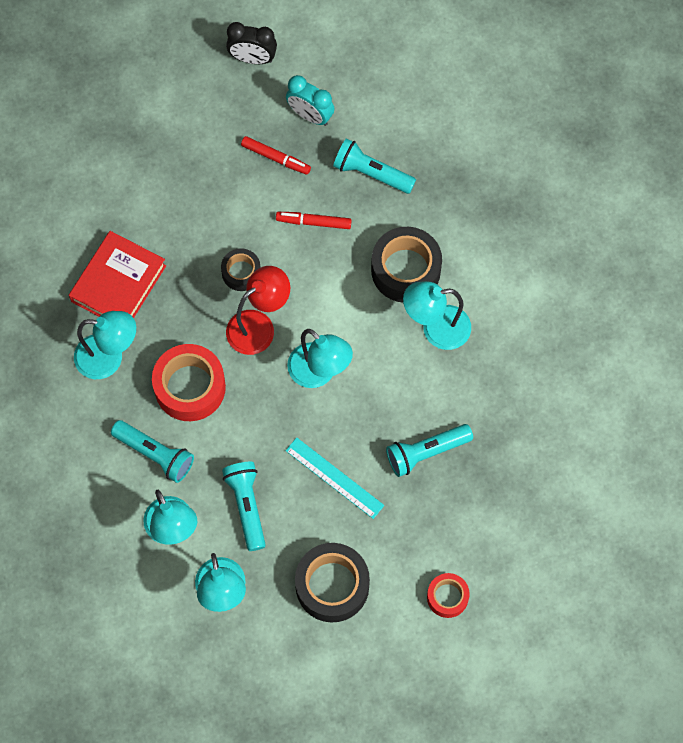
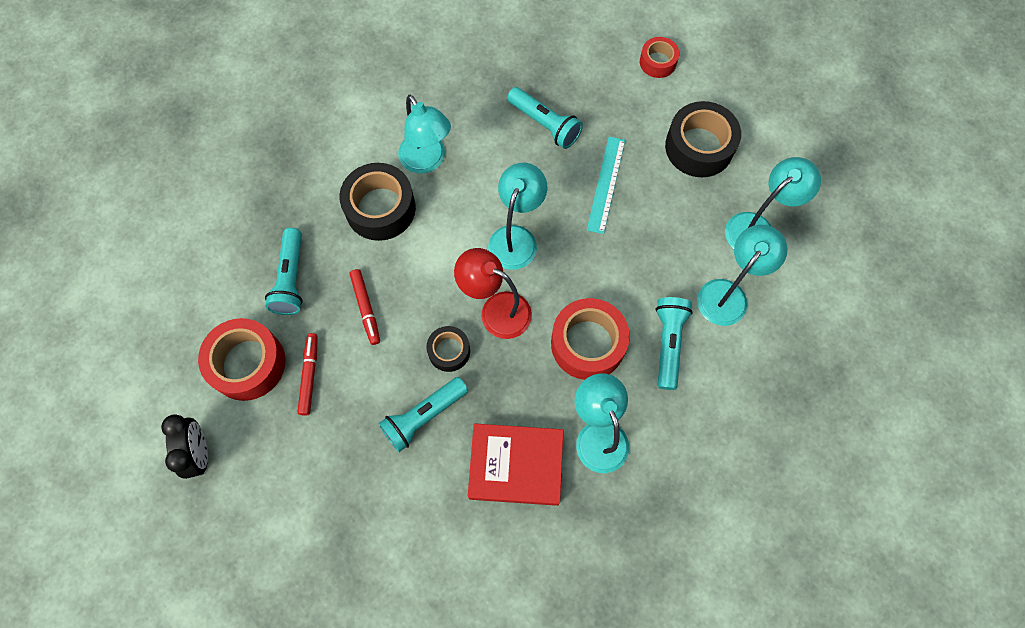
camera: 115 degrees left, 0 degrees up
turquoise flashlight [222,462,266,551] -> turquoise flashlight moved to [378,377,468,452]
turquoise clock [286,75,335,126] -> red tape [198,318,285,401]

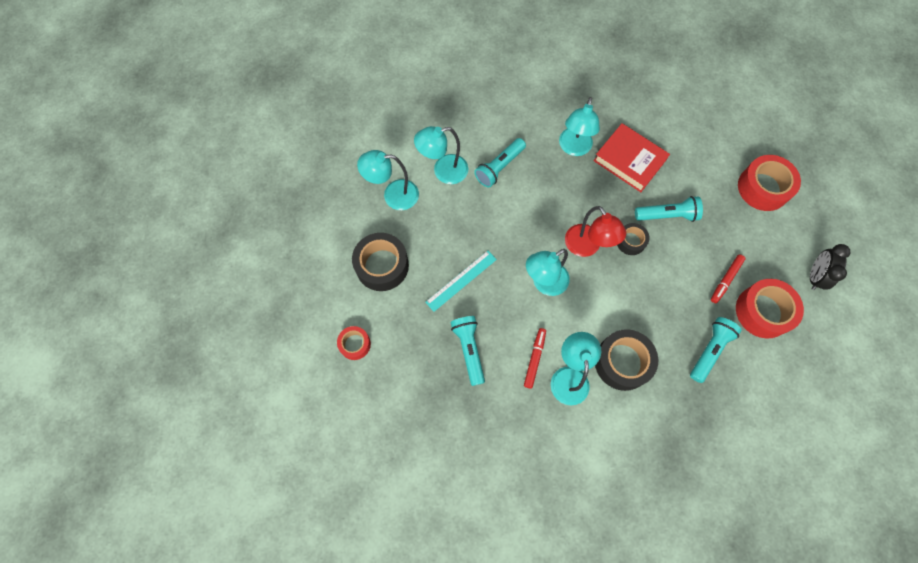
camera: 145 degrees left, 0 degrees up
red marker [350,269,380,345] -> red marker moved to [524,328,546,389]
red tape [551,298,630,380] -> red tape moved to [738,155,801,211]

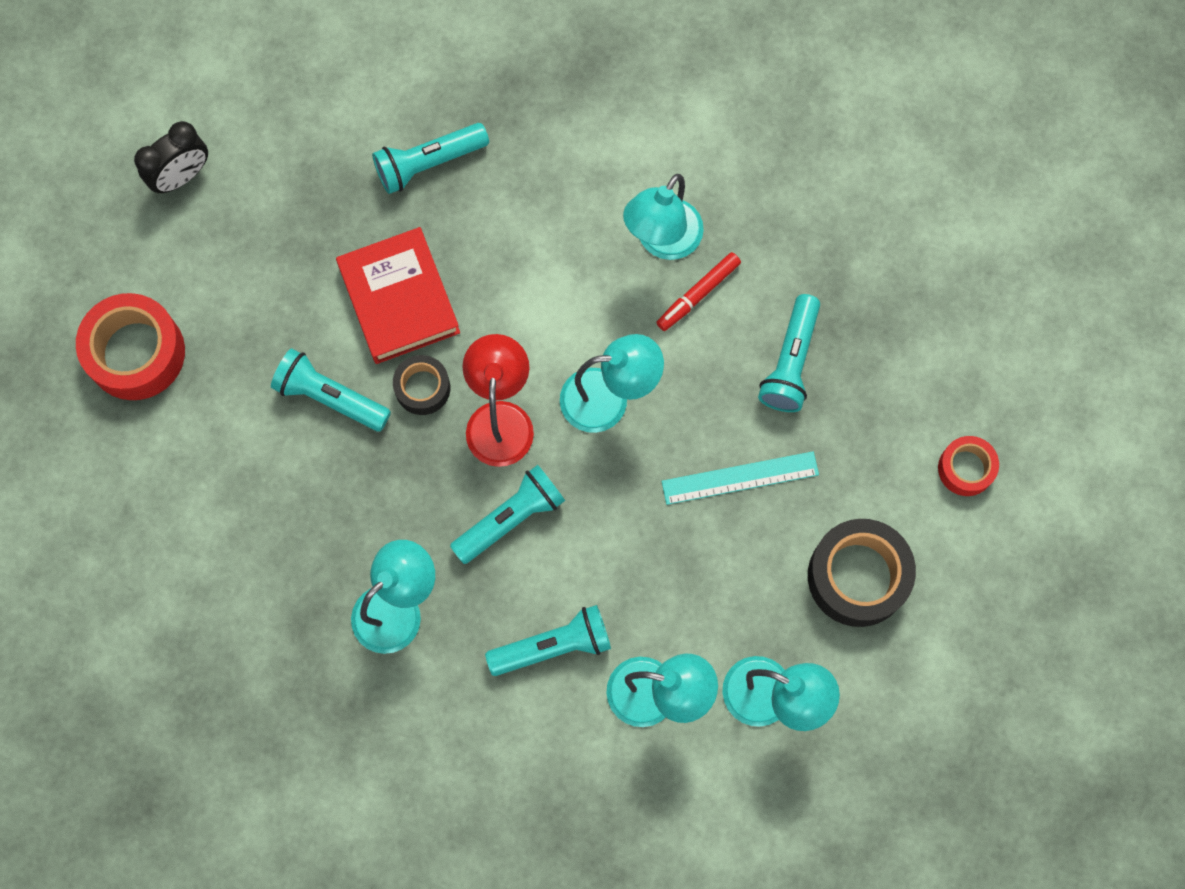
camera: 150 degrees left, 5 degrees up
red book [593,123,670,192] -> red book moved to [336,227,460,364]
black tape [595,329,658,391] -> none
red marker [711,255,745,303] -> none
red tape [736,279,804,339] -> none
none -> turquoise flashlight [450,465,565,564]

